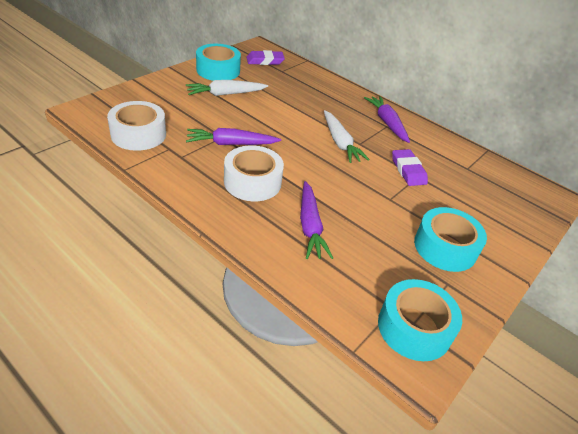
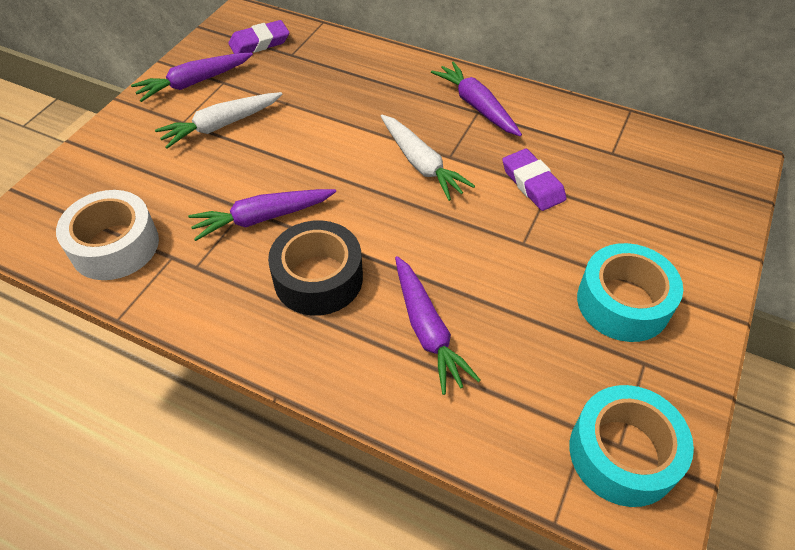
camera: 10 degrees left, 10 degrees up
turquoise tape [196,44,241,81] -> purple carrot [131,53,253,102]
white tape [224,145,284,201] -> black tape [268,220,363,316]

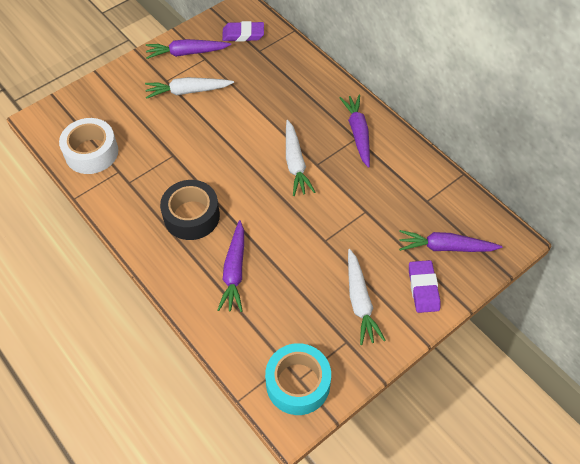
camera: 25 degrees right, 5 degrees up
purple carrot [188,189,336,241] -> purple carrot moved to [399,230,502,252]
purple eraser [502,149,566,211] -> purple eraser moved to [409,260,440,313]
turquoise tape [577,243,683,342] -> white carrot [348,249,385,345]

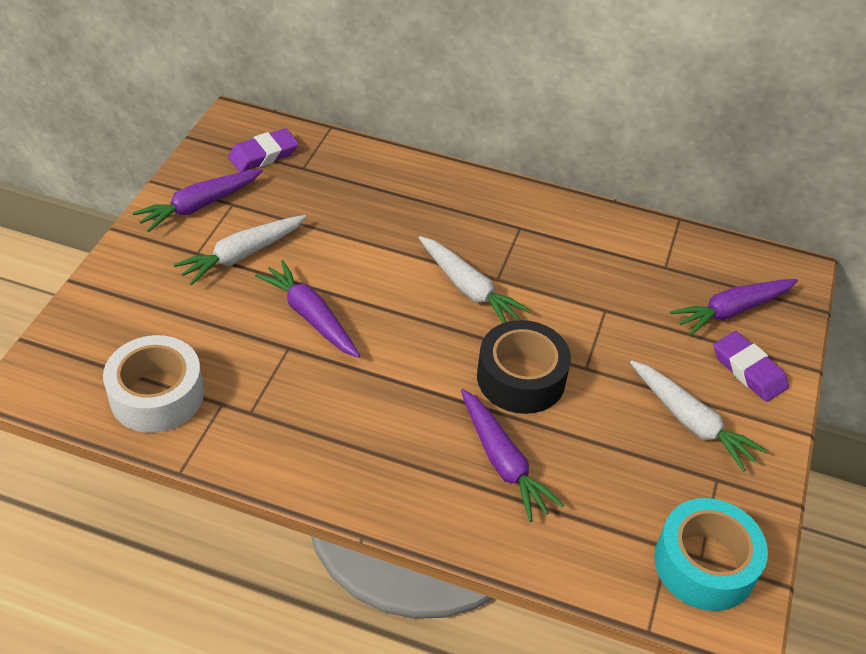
camera: 35 degrees left, 10 degrees down
black tape [160,180,220,240] -> black tape moved to [477,320,571,414]
purple carrot [340,95,370,168] -> purple carrot moved to [255,260,360,358]

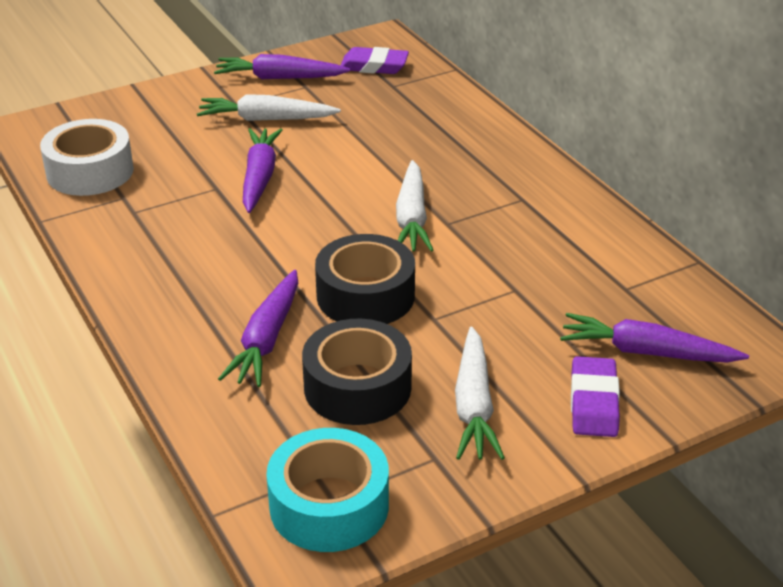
camera: 45 degrees right, 10 degrees down
none -> black tape [302,319,412,425]

